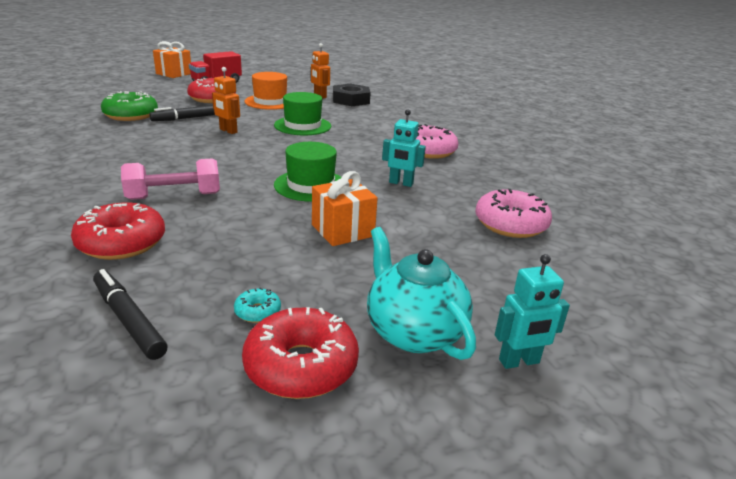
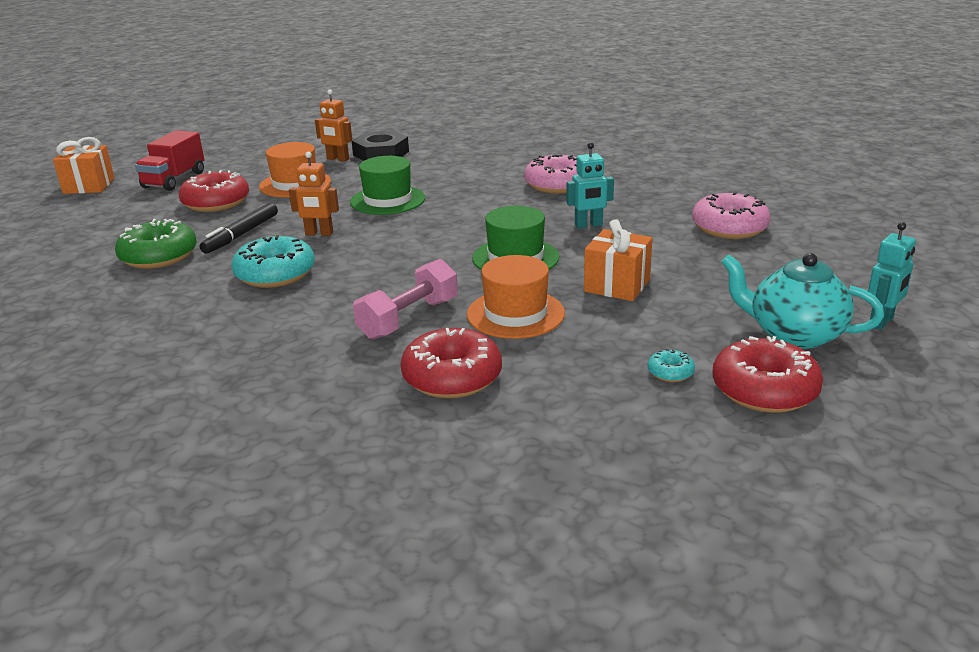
camera: 30 degrees left, 0 degrees up
black marker [93,269,167,360] -> none
none -> turquoise donut [231,235,315,288]
none -> orange hat [467,255,565,339]

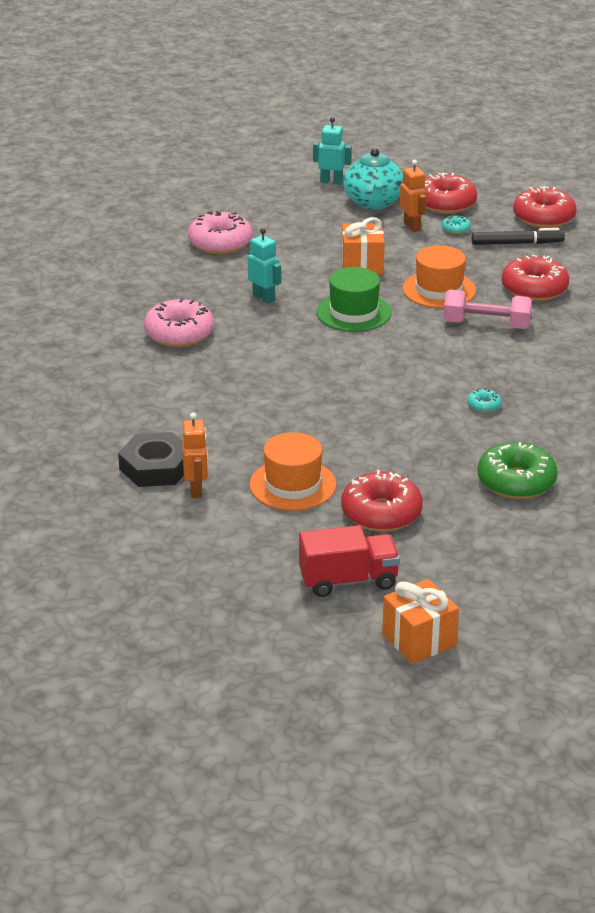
camera: 120 degrees left, 5 degrees up
black marker [200,203,278,254] -> black marker moved to [472,228,565,245]
turquoise donut [231,235,315,288] -> turquoise donut [467,388,502,413], size x0.46
orange robot [289,152,339,236] -> orange robot moved to [400,160,427,232]
green hat [350,156,425,215] -> none
none -> red donut [513,186,577,228]

